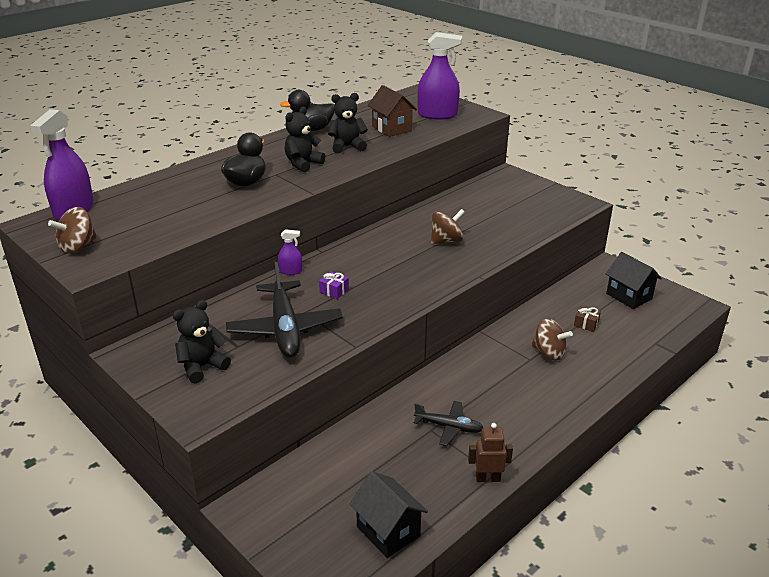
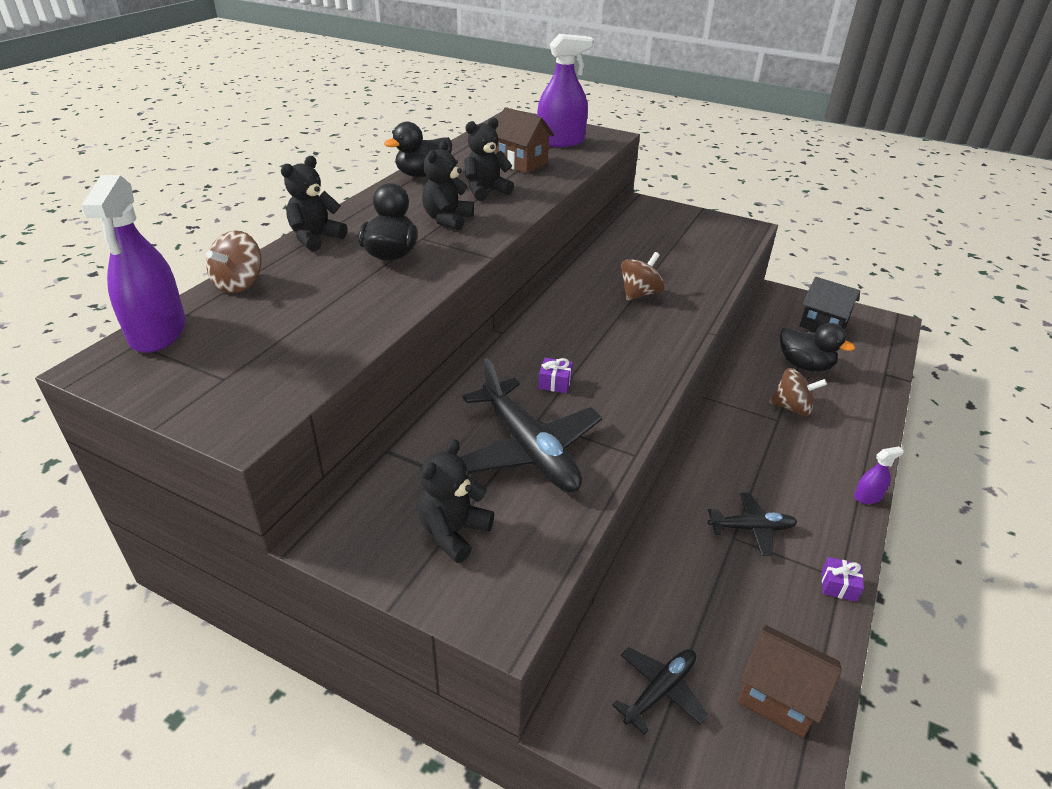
camera: 20 degrees left, 5 degrees up
brown spinning top [48,207,97,254] -> brown spinning top moved to [206,231,262,293]
purple spray bottle [278,229,302,275] -> purple spray bottle moved to [854,447,904,504]
black house [350,471,428,558] -> brown house [738,625,842,738]
brown robot [468,423,513,482] -> purple gift [822,557,864,602]
brown gift [574,306,601,332] -> black duck [780,323,855,371]
none -> black teddy bear [281,156,348,251]
none -> black plane [612,647,708,735]

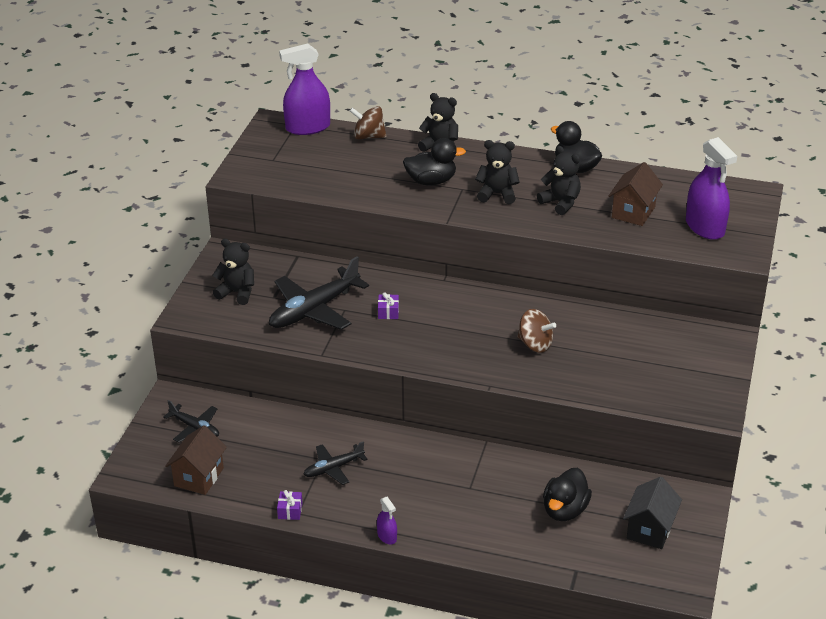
camera: 80 degrees right, 0 degrees up
black plane [708,493,798,556] -> black plane turned 75 degrees clockwise [303,441,368,485]
brown spinning top [769,368,827,416] -> none

